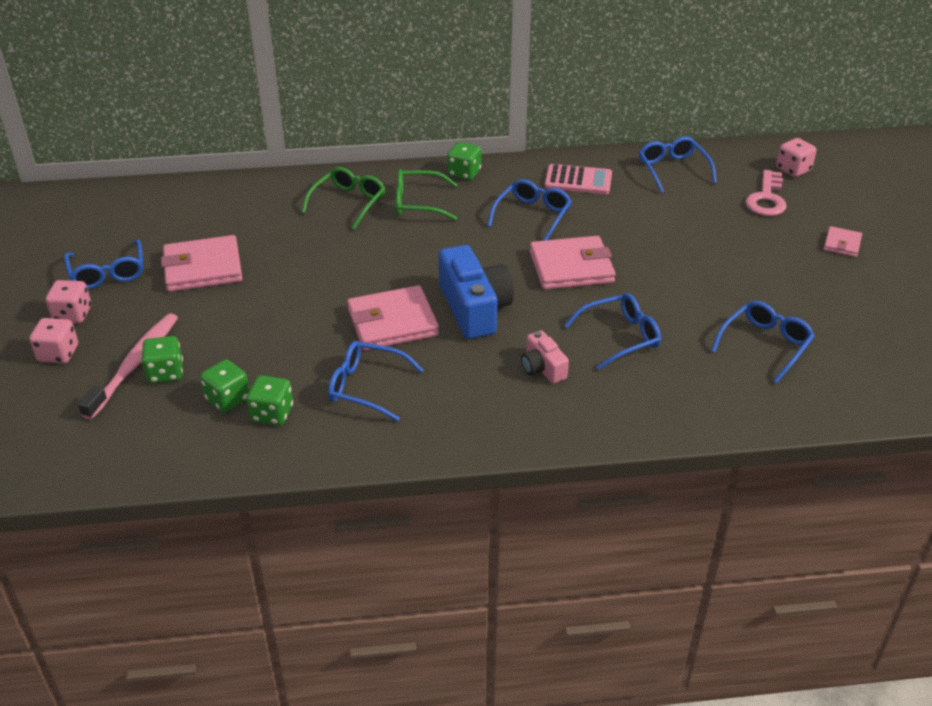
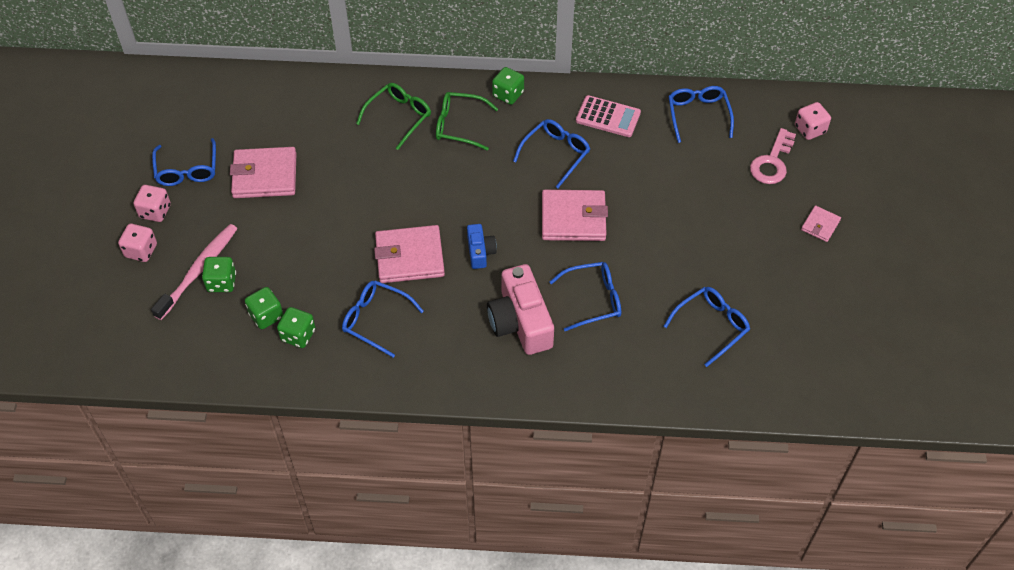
camera: 10 degrees right, 15 degrees up
blue camera [439,245,514,339] -> blue camera [467,224,497,269], size x0.53
pink camera [521,330,569,383] -> pink camera [487,264,554,355], size x1.90

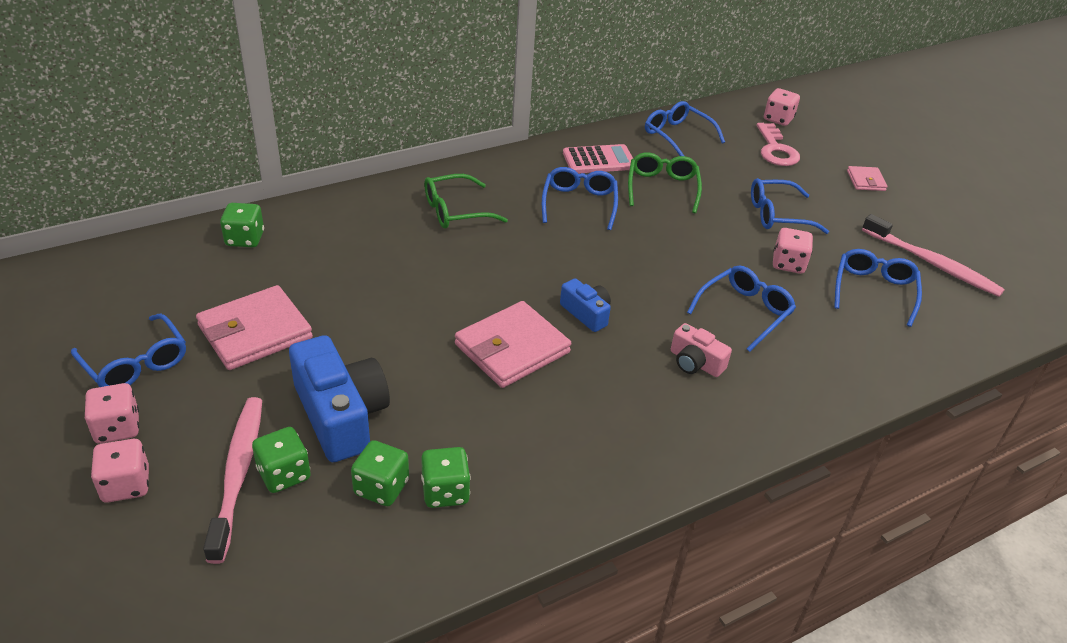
camera: 35 degrees left, 15 degrees down
blue glasses [342,281,424,358] -> blue glasses moved to [751,178,829,234]
green glasses [356,83,431,150] -> green glasses moved to [628,152,702,213]
pink camera [487,264,554,355] -> pink camera [671,323,732,377], size x0.53
green dice [492,67,524,105] -> green dice moved to [220,203,264,247]
pink wallet [542,190,608,241] -> none
none -> blue camera [289,335,390,462]
none -> pink dice [773,228,813,274]
none -> pink toothbrush [862,214,1005,297]

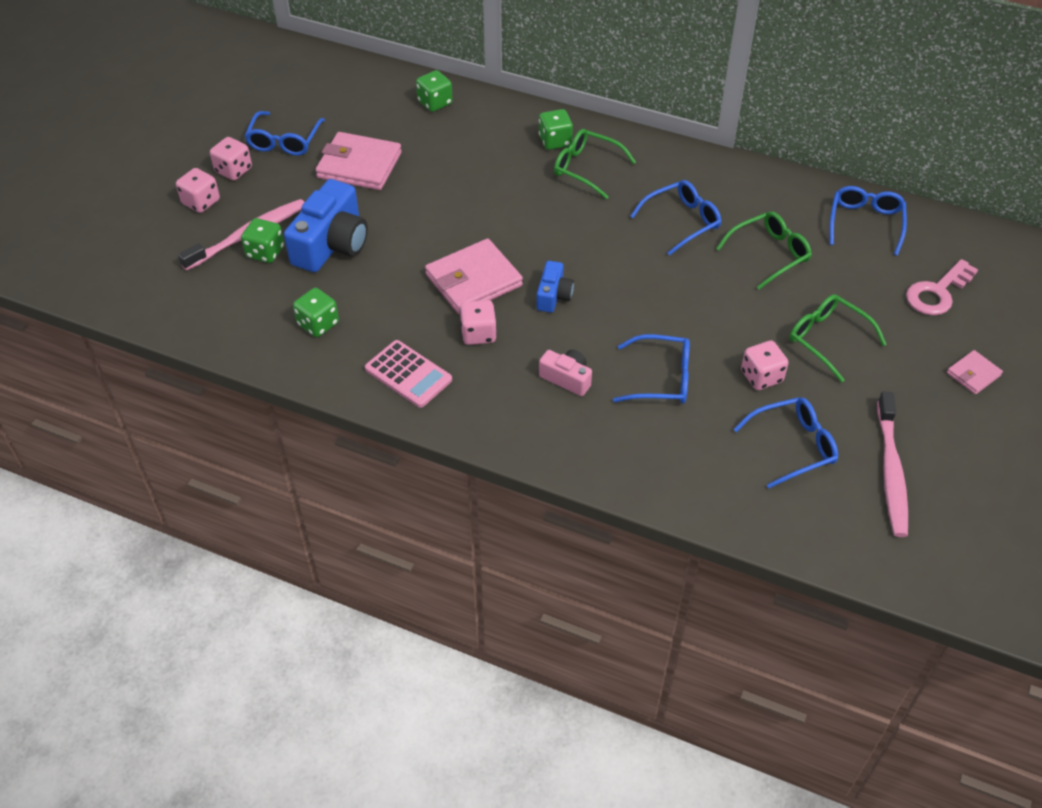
camera: 55 degrees right, 10 degrees up
green dice [351,440,409,506] -> green dice moved to [539,109,573,150]
pink wallet [455,301,571,388] -> pink wallet turned 45 degrees counterclockwise [425,238,523,314]
pink calculator [563,144,633,173] -> pink calculator moved to [365,340,452,408]
pink camera [671,323,732,377] -> pink camera turned 120 degrees clockwise [539,350,592,396]
blue glasses [751,178,829,234] -> green glasses [790,294,887,382]
pink dice [764,88,800,126] -> pink dice moved to [460,300,497,345]

